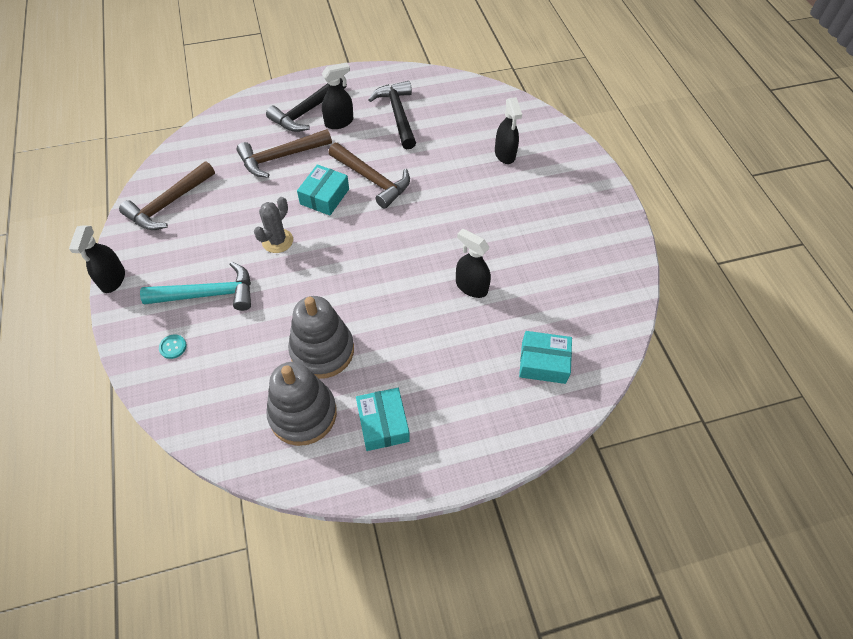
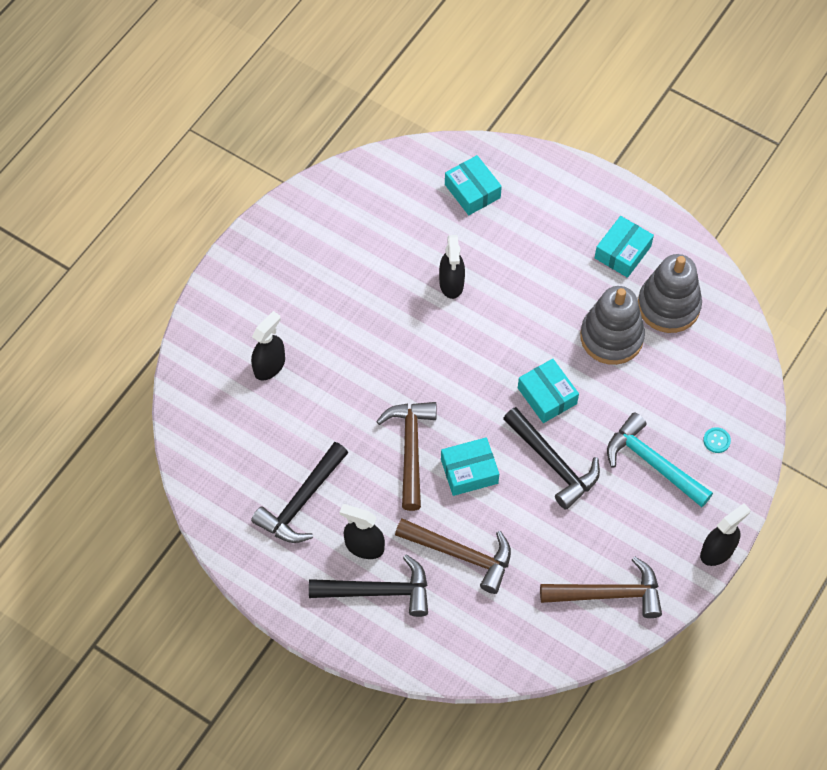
camera: 130 degrees left, 5 degrees up
grey cactus [254,197,293,253] -> black hammer [503,407,600,510]
none -> turquoise box [518,359,579,423]

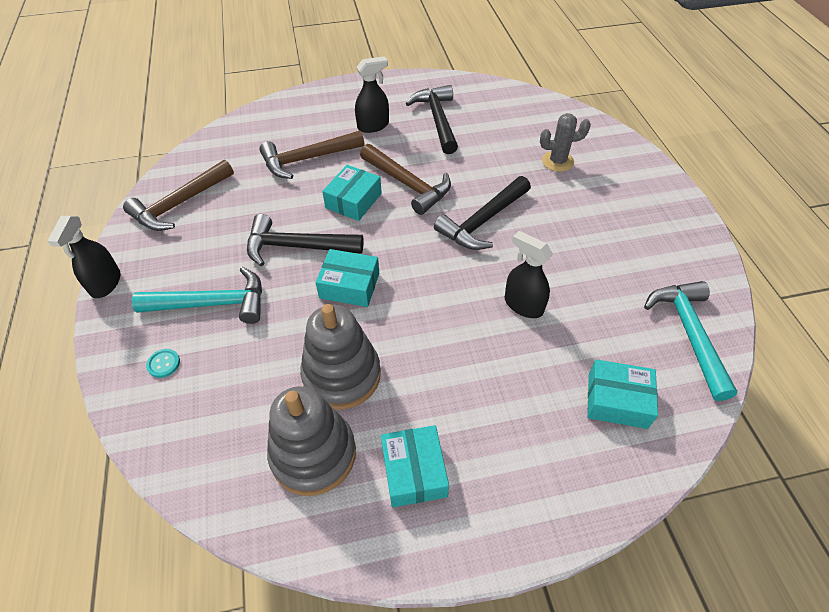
camera: 135 degrees right, 10 degrees down
black spray bottle [251,311,285,381] -> grey cactus [540,113,591,172]
black hammer [309,555,428,617] -> black hammer moved to [434,176,531,250]
none -> turquoise hammer [644,281,738,401]

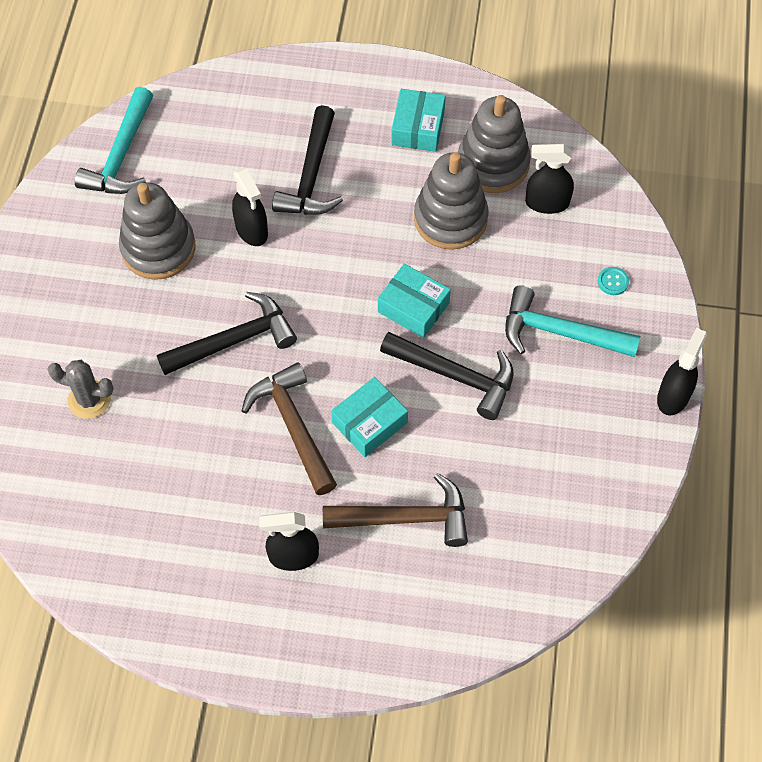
camera: 160 degrees left, 10 degrees up
brown hammer [123,160,234,231] -> none
black hammer [406,85,458,154] -> black hammer moved to [272,105,343,215]
turquoise box [587,359,658,429] -> none
none -> grey stacking toy [119,182,195,280]
none -> black spray bottle [525,144,574,214]

